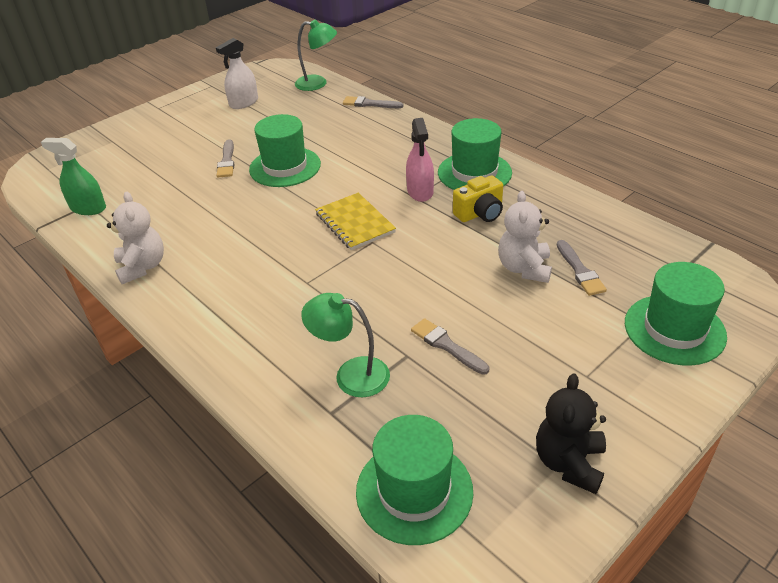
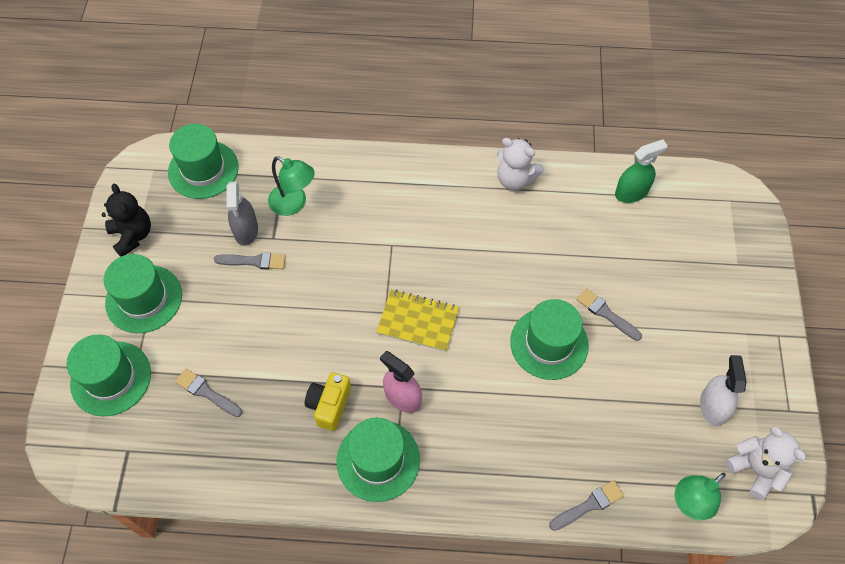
camera: 135 degrees right, 20 degrees up
green lamp [301,293,390,397] -> green lamp turned 60 degrees clockwise [268,156,315,216]
white teddy bear [498,191,552,283] -> white teddy bear moved to [725,426,806,500]
none -> green hat [104,254,182,333]
none -> grey spray bottle [227,181,258,246]

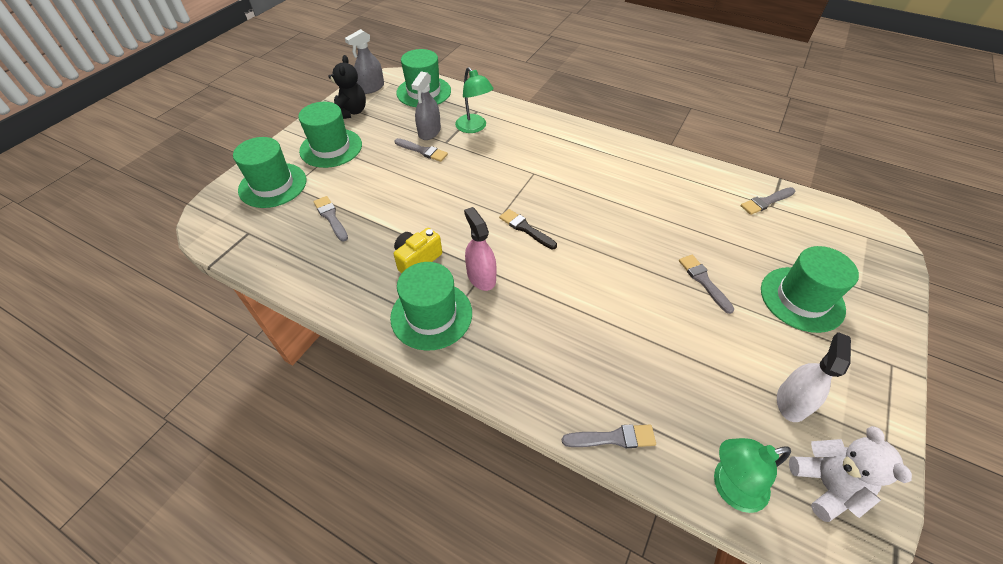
camera: 25 degrees right, 10 degrees down
yellow notebook [376,290,459,352] -> black brush [499,209,557,249]
white teddy bear [497,138,544,190] -> none
green hat [510,299,589,380] -> green hat moved to [761,246,859,333]
green spray bottle [615,139,668,203] -> grey brush [741,187,795,215]
none -> grey spray bottle [345,29,384,94]

